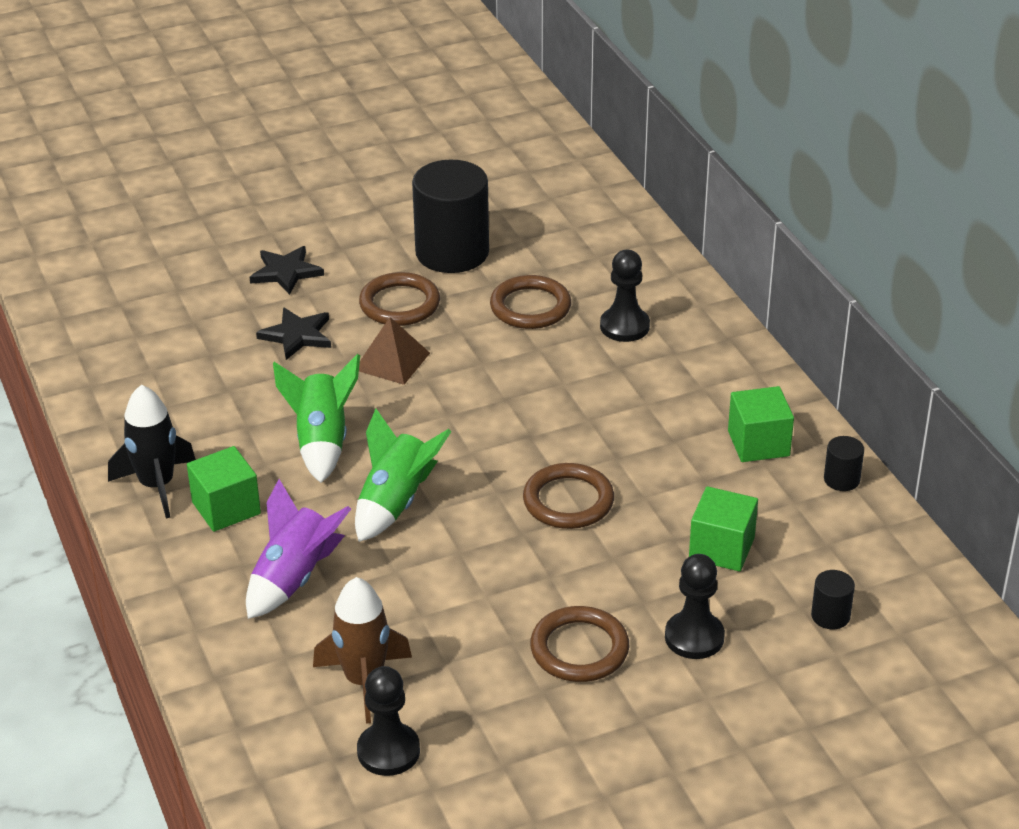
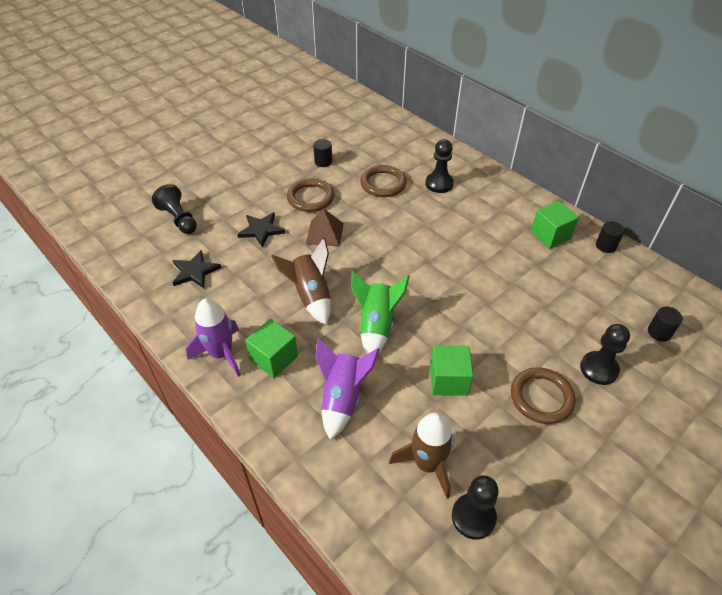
camera: 20 degrees left, 10 degrees up
black rocket [108,385,196,518] -> purple rocket [186,298,240,377]
black star [249,246,324,295] -> black star moved to [172,250,221,288]
green rocket [273,354,360,483] -> brown rocket [271,238,331,325]
black cylinder [412,160,489,273] -> black cylinder [313,139,332,167], size x0.43
brown ring [523,463,614,529] -> none
green cube [689,486,758,571] -> green cube moved to [430,345,473,396]
none -> black pawn [152,184,197,234]

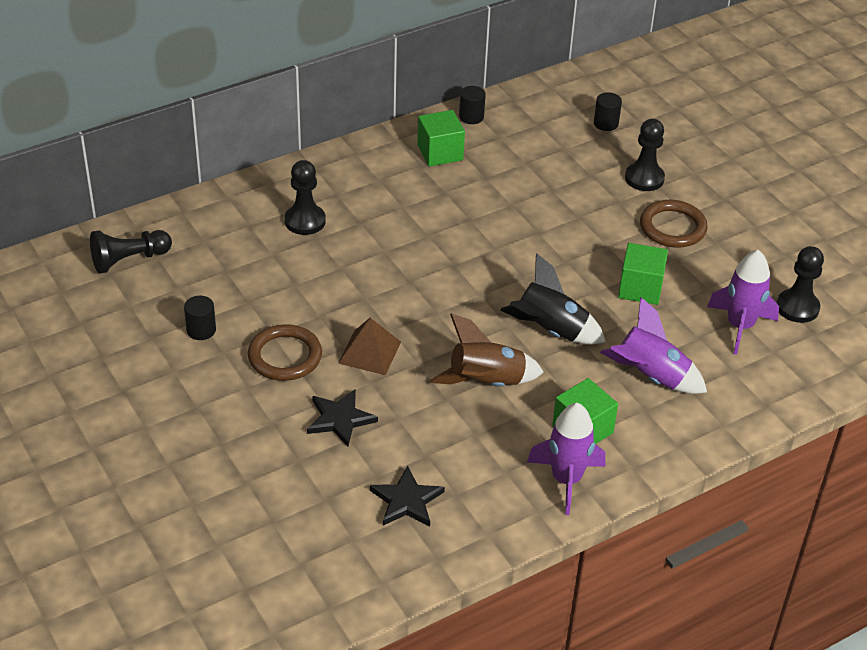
camera: 80 degrees left, 5 degrees down
black pawn [152,184,197,234] -> black pawn moved to [90,230,172,274]
green rocket [351,271,410,354] -> black rocket [501,253,606,344]
brown ring [360,165,407,197] -> none
brown rocket [389,412,454,498] -> purple rocket [707,250,779,355]

